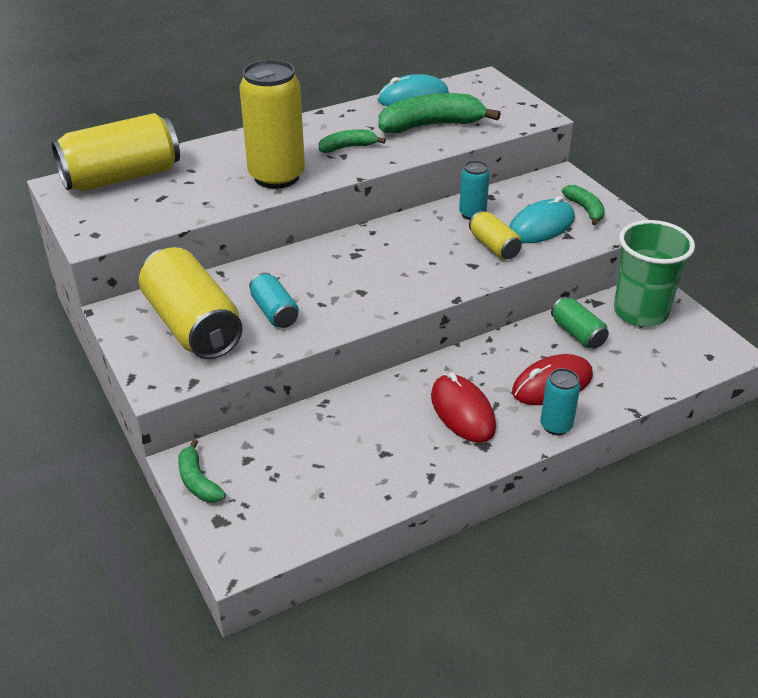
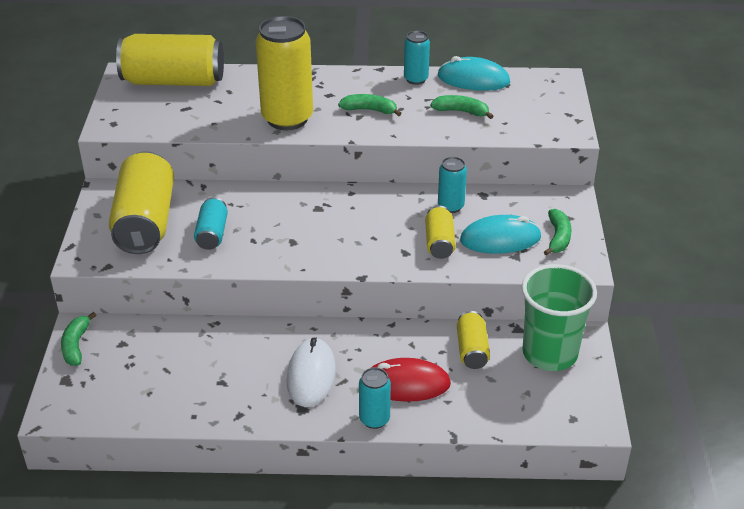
camera: 30 degrees right, 0 degrees up
green banana [378,93,501,133] -> green banana [430,95,494,119], size x0.53
red mouse [431,372,496,443] -> white mouse [286,338,336,407]
green can [551,297,609,349] -> yellow can [457,311,490,369]
none -> turquoise can [404,31,430,85]

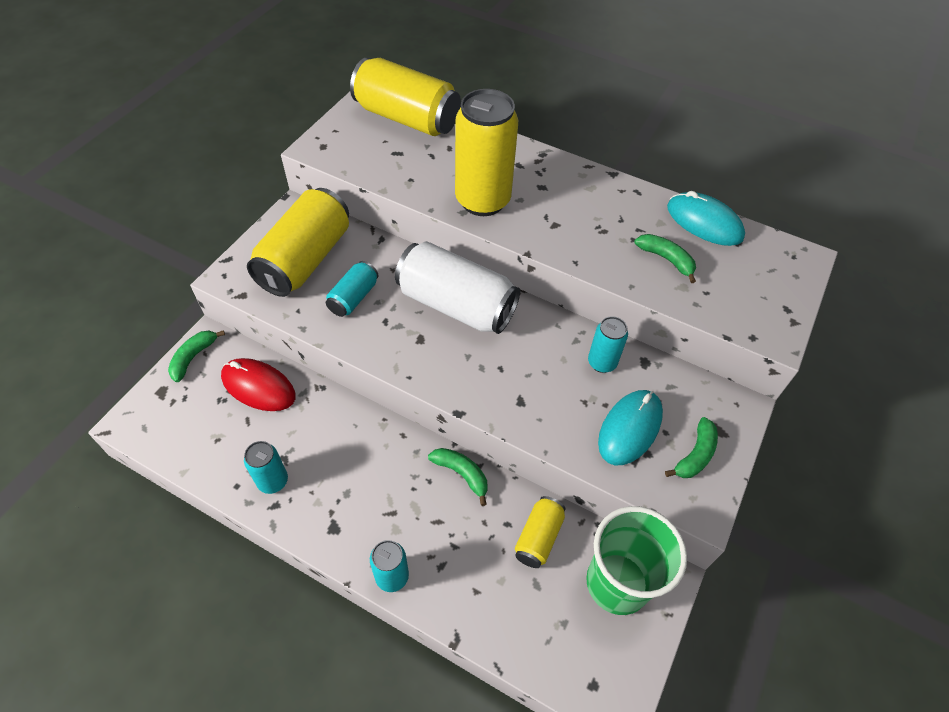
camera: 25 degrees right, 15 degrees up
white mouse [286,338,336,407] -> none
green banana [338,94,402,116] -> green banana moved to [428,448,488,506]
red mouse [371,358,451,402] -> red mouse moved to [221,358,296,411]
turquoise can [404,31,430,85] -> turquoise can moved to [244,441,288,494]
yellow can [425,206,456,259] -> none
turquoise mouse [460,215,542,254] -> turquoise mouse turned 75 degrees counterclockwise [598,390,663,465]
none -> white can [395,241,520,334]

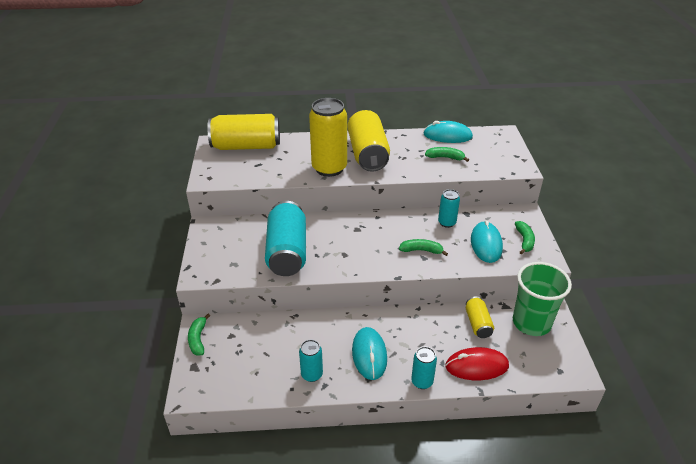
camera: 30 degrees left, 15 degrees down
red mouse [221,358,296,411] -> red mouse moved to [445,347,509,380]
yellow can [247,188,349,297] -> yellow can moved to [347,110,390,172]
turquoise can [326,261,379,317] -> turquoise can [265,201,306,276], size x1.99
white can [395,241,520,334] -> none
green banana [428,448,488,506] -> green banana moved to [399,239,448,256]
none -> turquoise mouse [352,327,387,380]

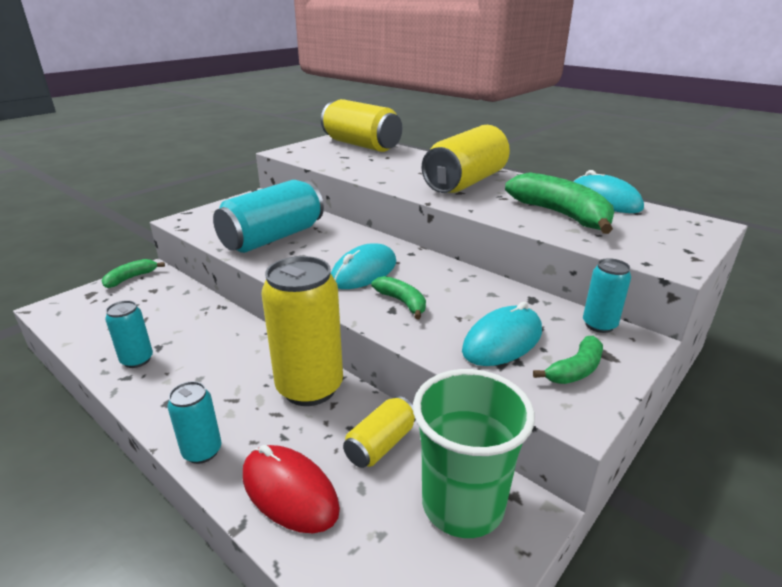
camera: 45 degrees right, 10 degrees down
yellow can [309,98,347,177] -> yellow can moved to [261,256,343,406]
turquoise mouse [352,327,387,380] -> turquoise mouse moved to [331,243,396,289]
green banana [425,147,469,162] -> green banana [505,172,614,234], size x1.87
turquoise can [438,189,460,228] -> turquoise can moved to [583,258,631,333]

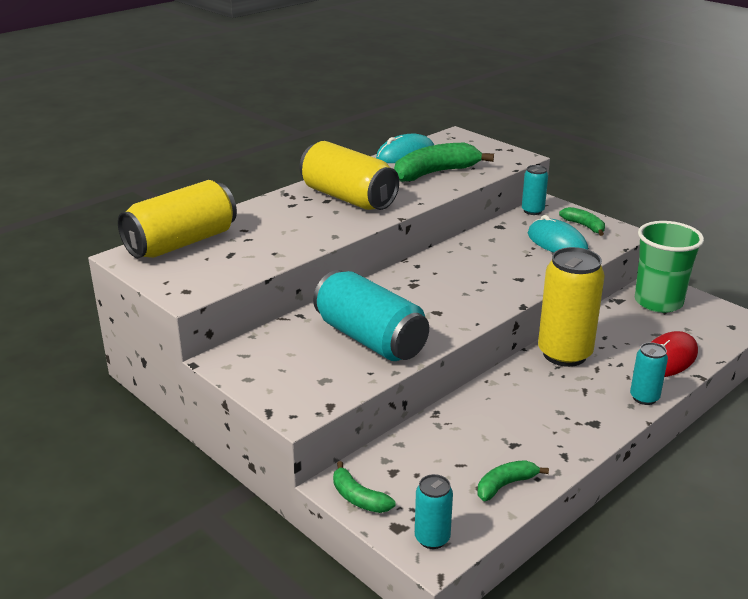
camera: 85 degrees left, 0 degrees up
turquoise can [105,300,153,368] -> turquoise can moved to [415,474,453,549]
turquoise mouse [331,243,396,289] -> none
yellow can [343,396,416,468] -> none
green banana [371,276,426,319] -> green banana moved to [478,460,549,501]

